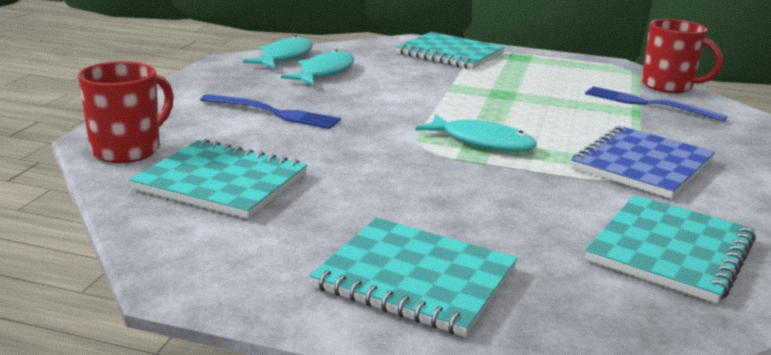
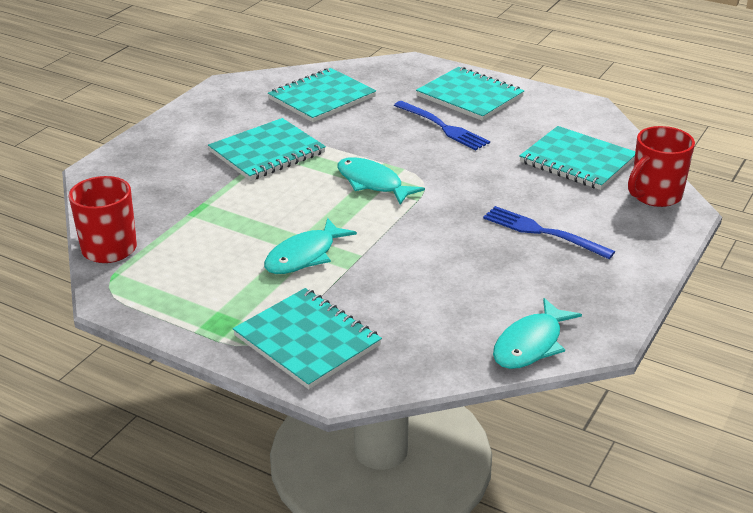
camera: 165 degrees left, 10 degrees up
turquoise fish [281,50,354,85] -> turquoise fish moved to [264,218,357,274]
blue notebook [572,126,715,199] -> turquoise notebook [208,118,326,181]
blue fork [585,86,727,122] -> blue fork moved to [394,101,490,150]

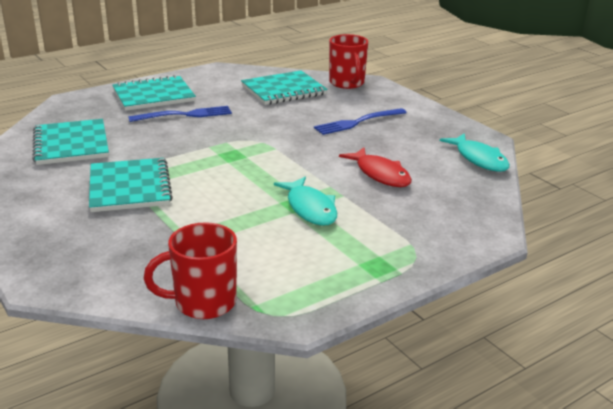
camera: 65 degrees left, 5 degrees down
turquoise notebook [233,288,382,389] -> none
turquoise fish [338,157,425,205] -> none
none -> red fish [339,147,412,187]

